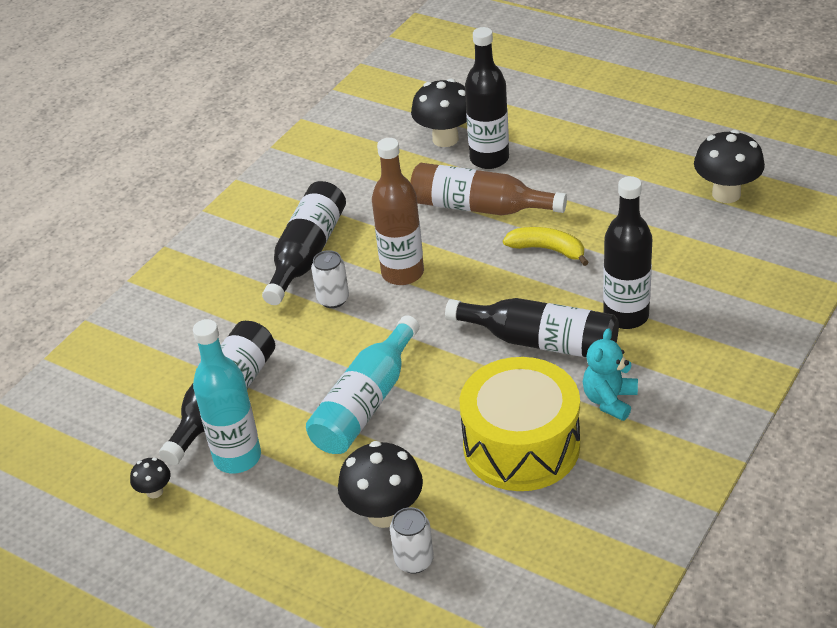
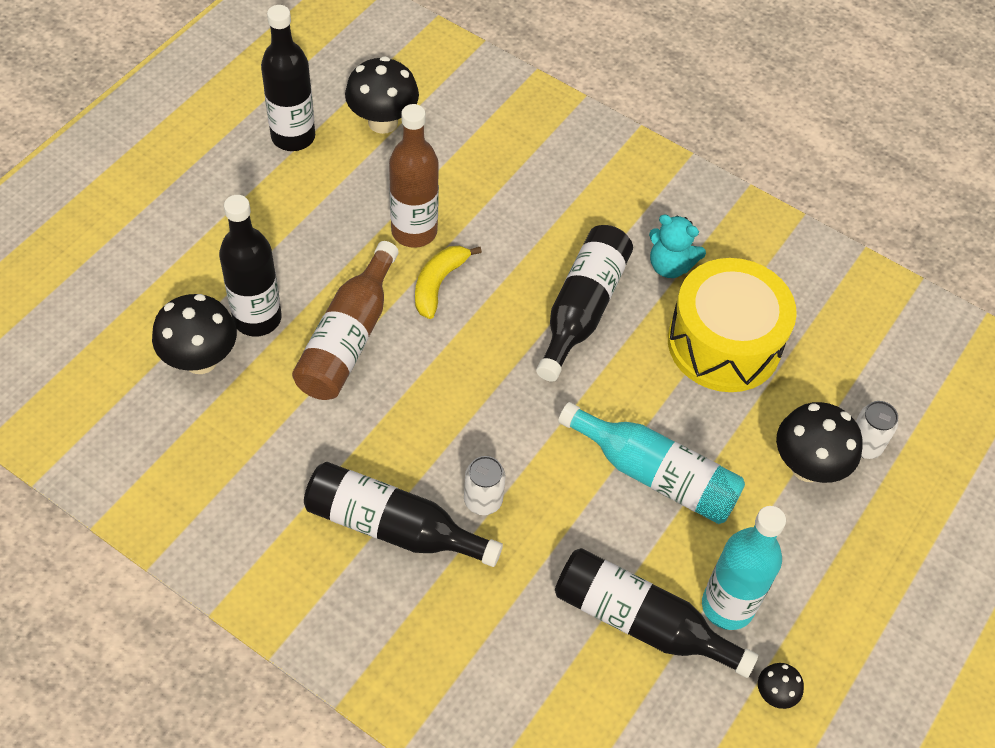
camera: 95 degrees left, 15 degrees up
brown bottle [372,138,424,285] -> brown bottle moved to [389,104,439,248]
black bottle [603,176,652,329] -> black bottle moved to [261,5,315,151]

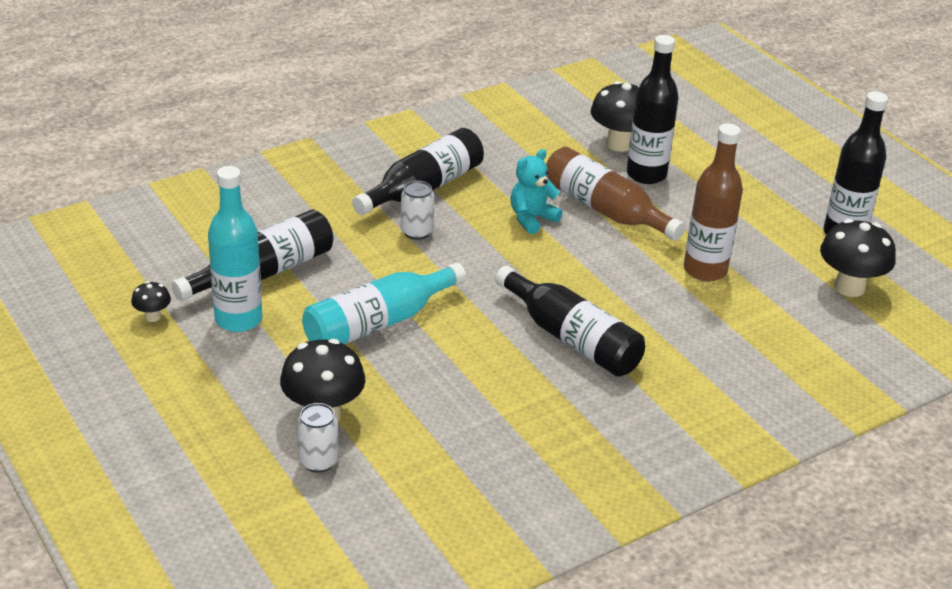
camera: 115 degrees right, 20 degrees down
yellow banana [415,246,482,319] -> none
turquoise teddy bear [649,215,706,278] -> turquoise teddy bear moved to [510,149,563,234]
yellow drum [668,258,797,392] -> none

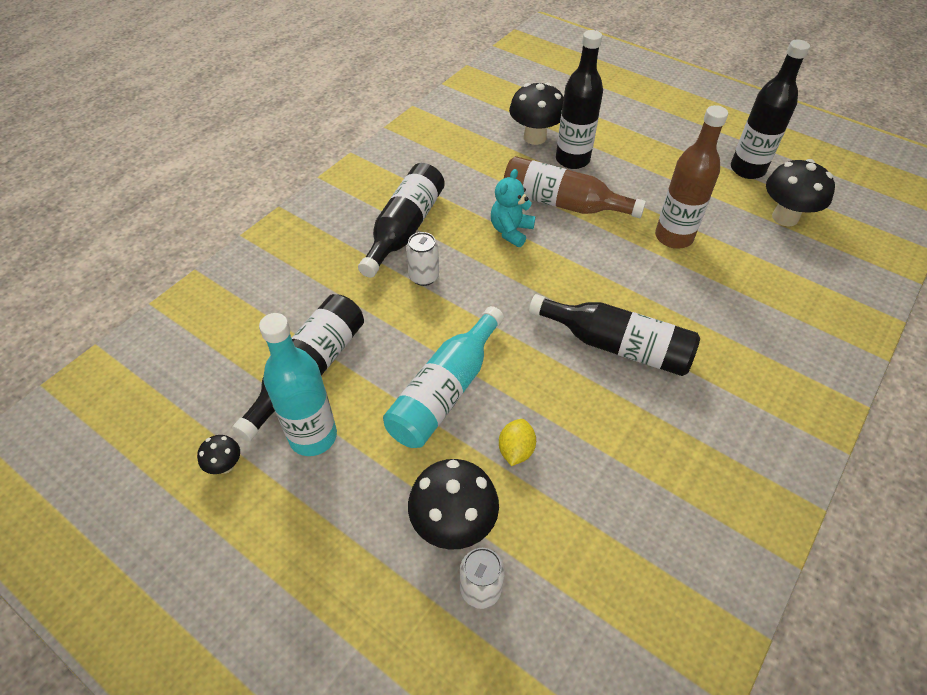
camera: 20 degrees left, 15 degrees up
none -> yellow lemon [499,419,536,466]

